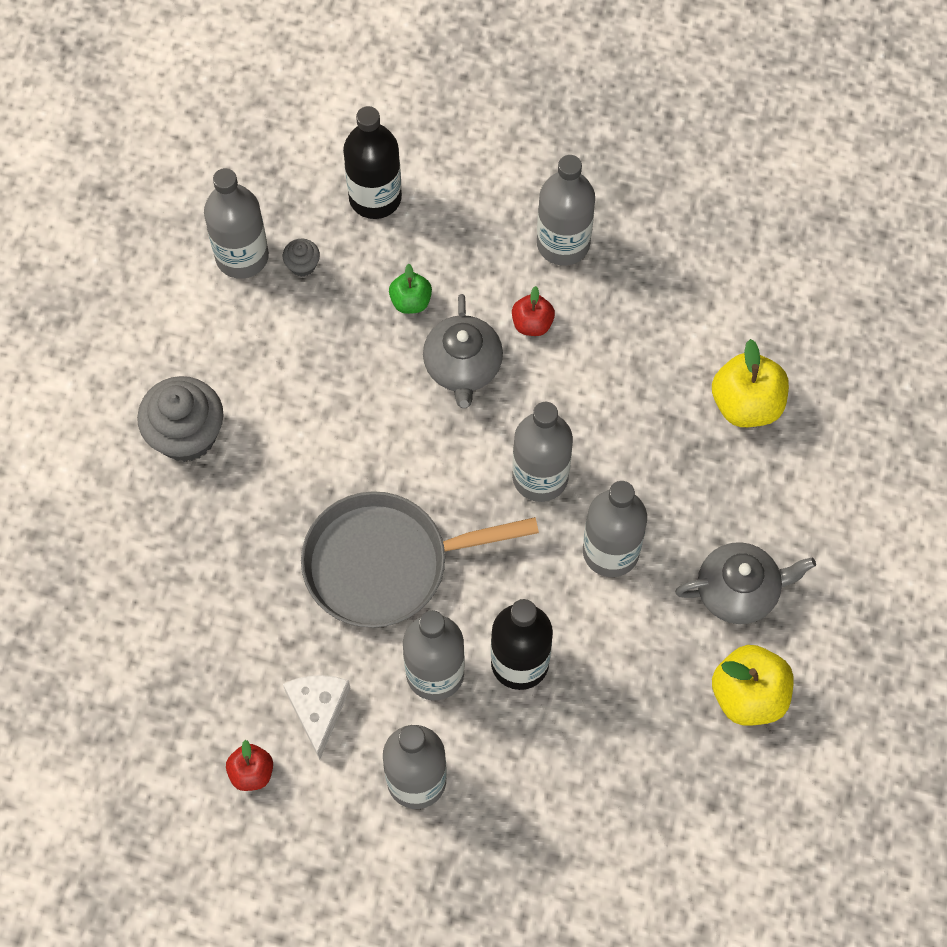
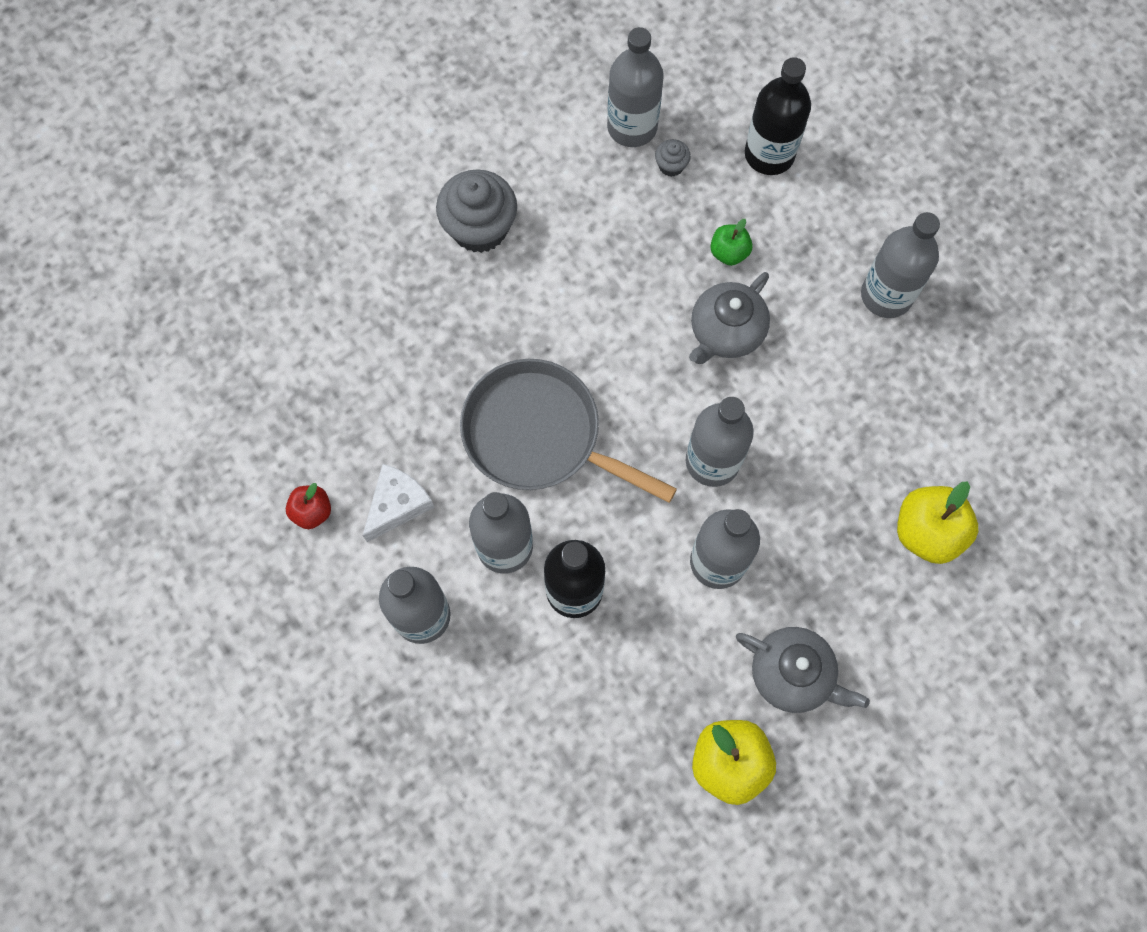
camera: 40 degrees right, 5 degrees up
red apple [512,286,555,336] -> none

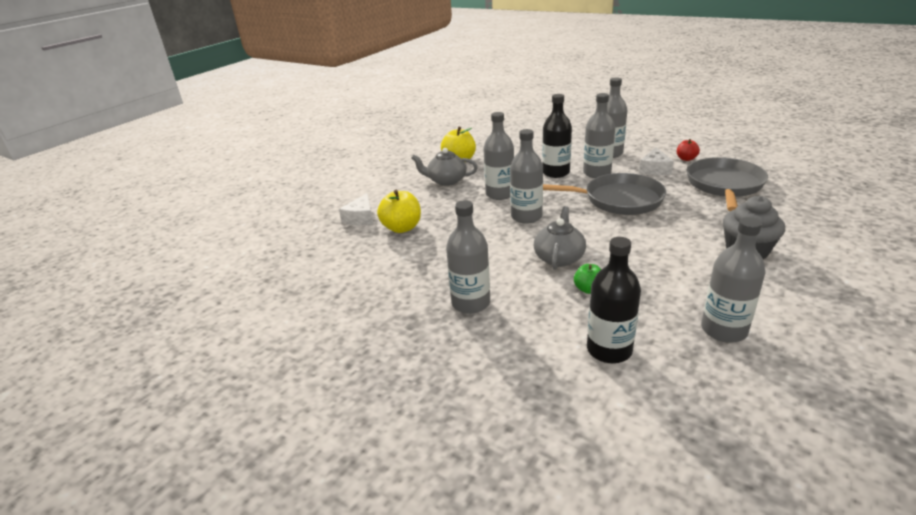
camera: 160 degrees right, 40 degrees down
grey cupcake [655,139,691,177] -> none
none -> white cheese [339,193,373,225]
none -> grey pan [687,157,768,211]

